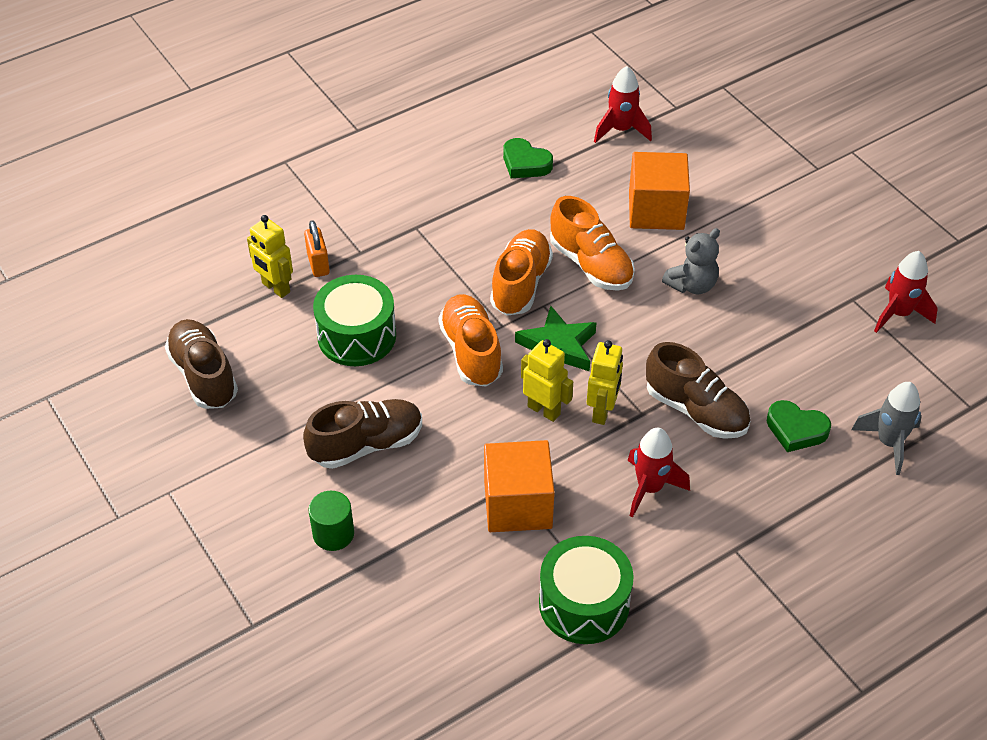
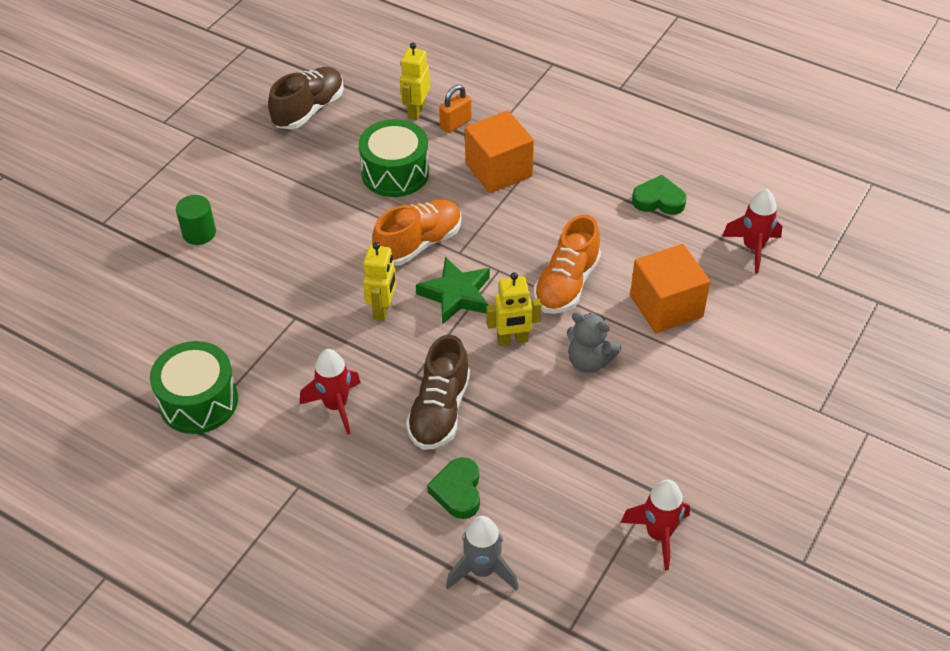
camera: 65 degrees right, 0 degrees up
brown shoe [303,399,422,469] -> none
orange cube [484,440,555,532] -> orange cube moved to [465,110,534,193]
orange shoe [490,229,553,316] -> none
green heart [503,138,553,178] -> green heart turned 90 degrees clockwise [632,175,687,215]
yellow robot [587,340,623,425] -> yellow robot moved to [487,272,541,346]

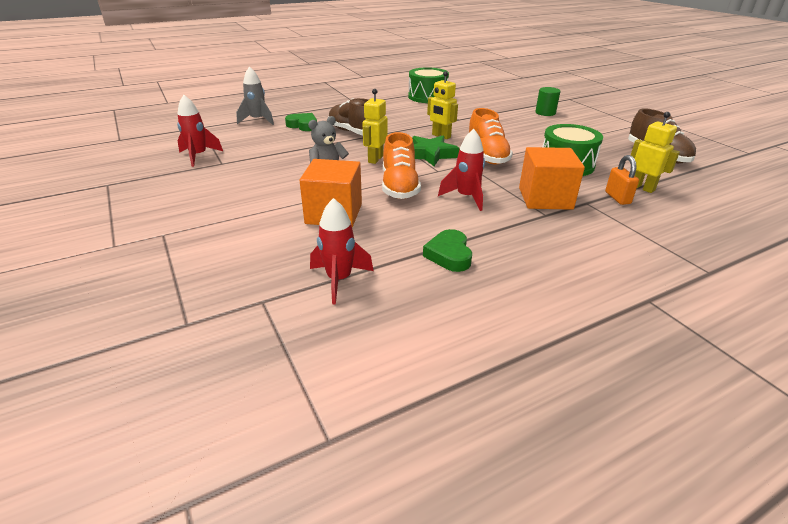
camera: 120 degrees right, 15 degrees down
red rocket [300,349,361,435] -> red rocket moved to [438,129,485,211]
orange shoe [533,215,601,314] -> orange shoe turned 150 degrees counterclockwise [382,132,421,199]
green heart [632,175,687,215] -> green heart turned 135 degrees clockwise [423,229,472,272]

